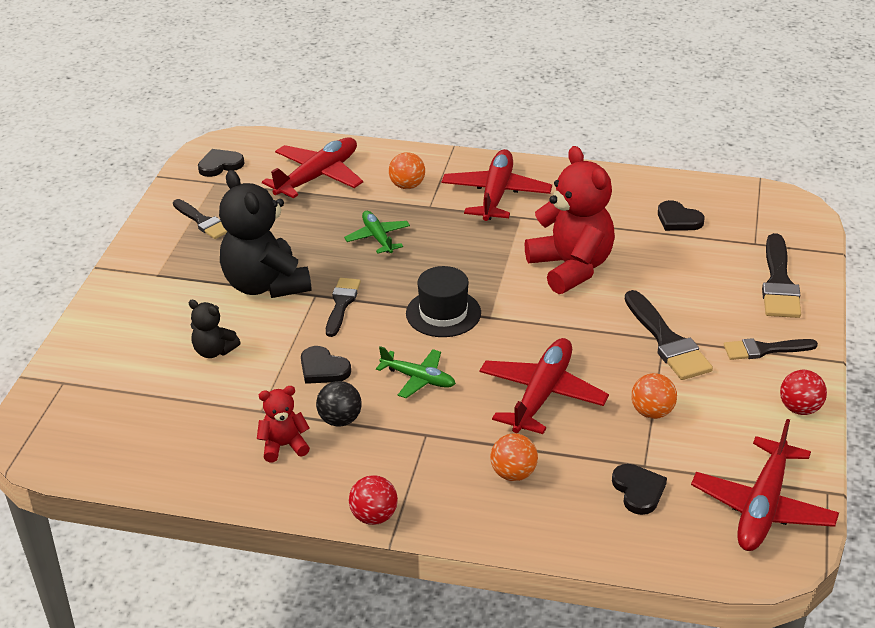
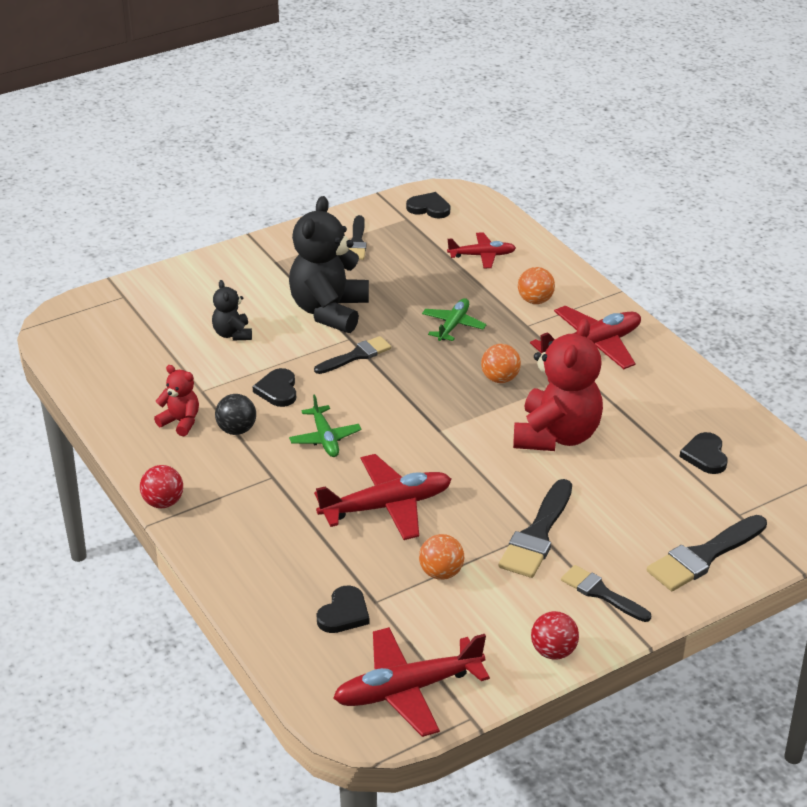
camera: 45 degrees right, 0 degrees up
red plane [262,137,363,198] -> red plane [447,232,516,268], size x0.59
black hat [406,266,481,337] -> none
orange ball [490,433,538,481] -> orange ball moved to [481,344,521,383]

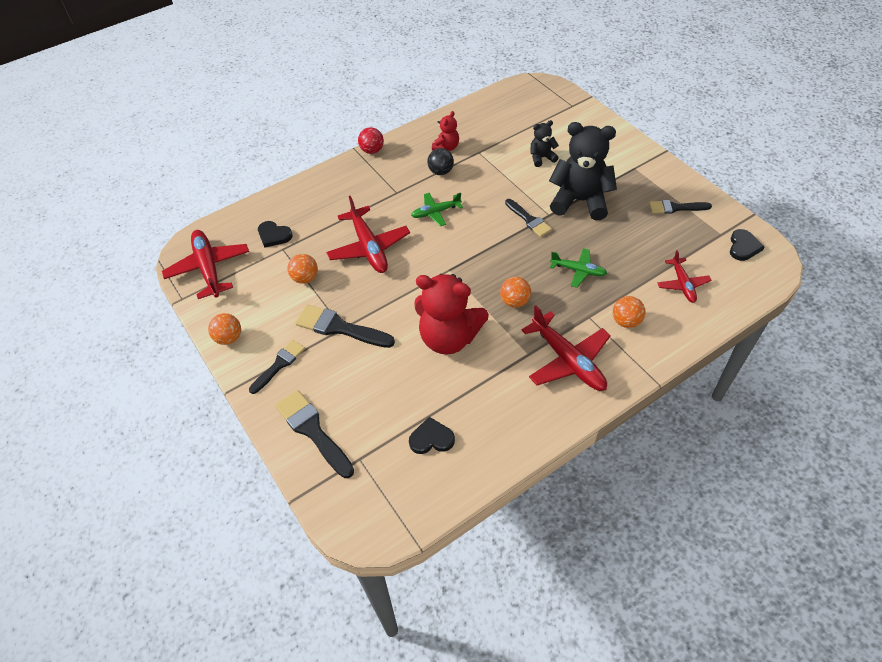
camera: 90 degrees right, 15 degrees up
black heart [253,368,296,407] -> none
red ball [531,611,579,660] -> orange ball [208,313,241,345]

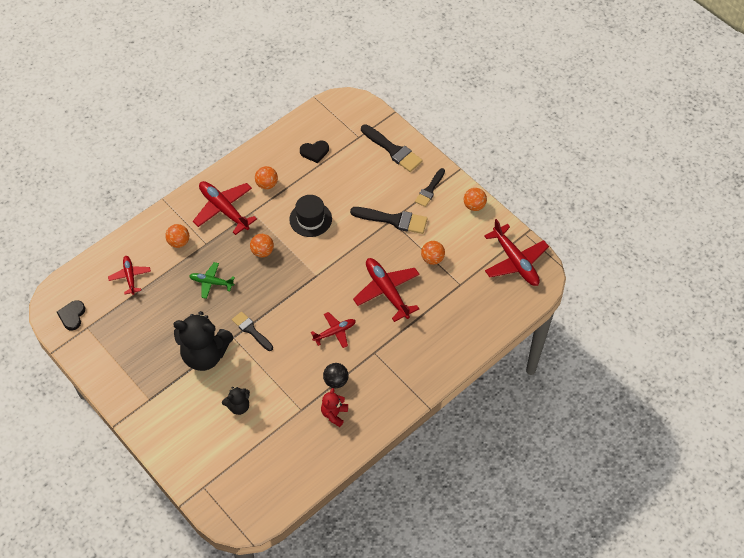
camera: 170 degrees right, 5 degrees up
black heart [258,221,293,248] -> none
red ball [358,127,384,154] -> none
green plane [411,193,463,226] -> red plane [311,312,356,348]
red teddy bear [414,274,489,354] -> black hat [289,195,332,237]
black brush [649,200,712,214] -> none
none -> orange ball [255,166,278,189]

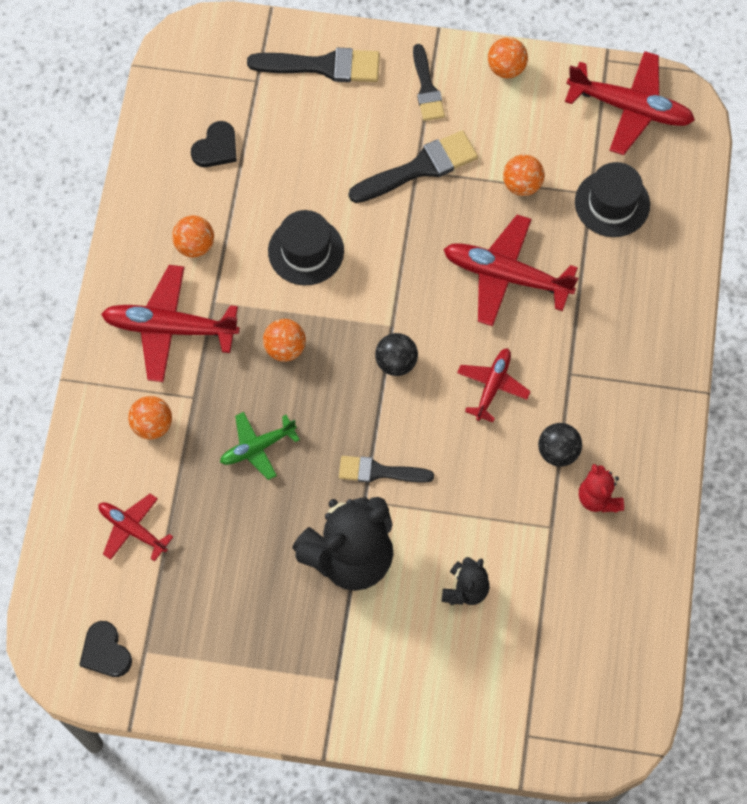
camera: 40 degrees left, 10 degrees up
none -> black ball [375,333,418,376]
none -> black hat [575,162,650,237]

